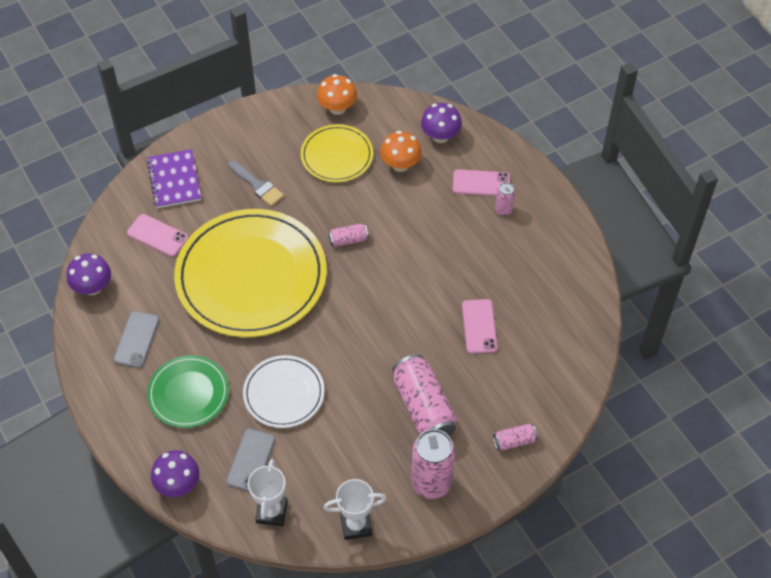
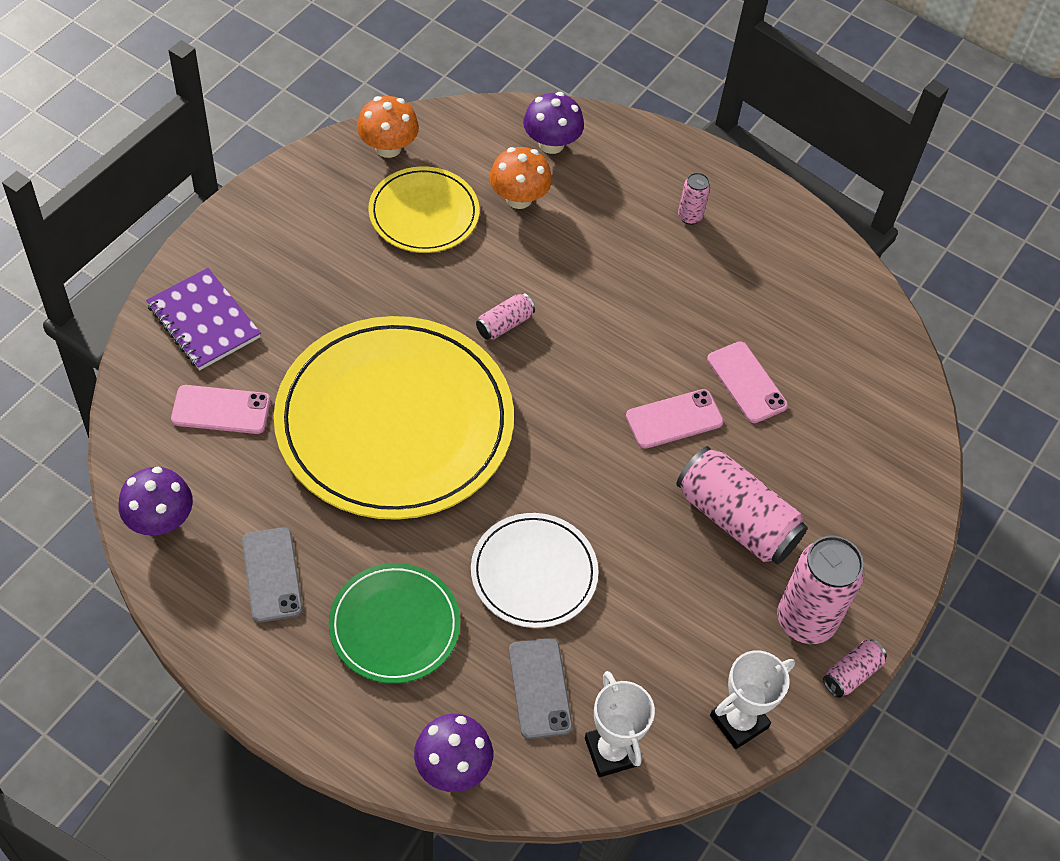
camera: 30 degrees left, 0 degrees up
grey brush [228,160,284,206] -> none
pink phone [453,169,510,196] -> pink phone moved to [626,389,724,449]
pink can [493,424,538,450] -> pink can moved to [823,639,887,698]

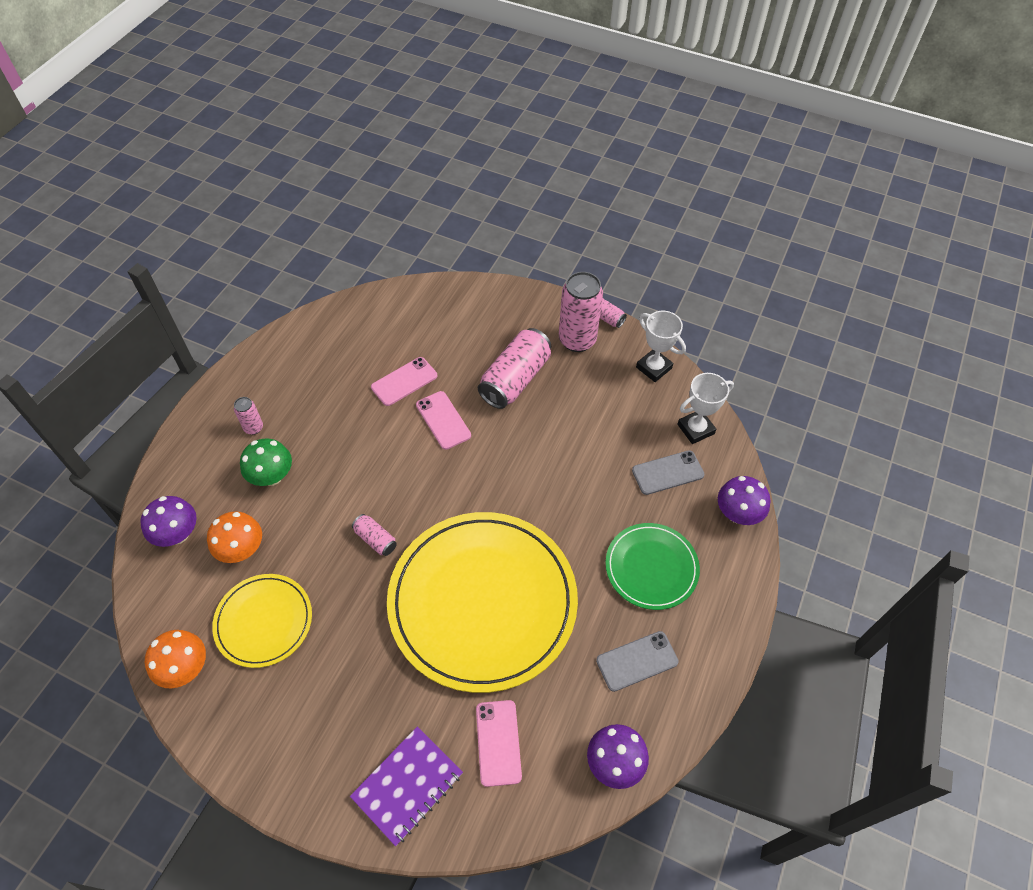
camera: 95 degrees left, 0 degrees up
white plate [471,513,599,628] -> none
none -> green mushroom [240,439,292,486]

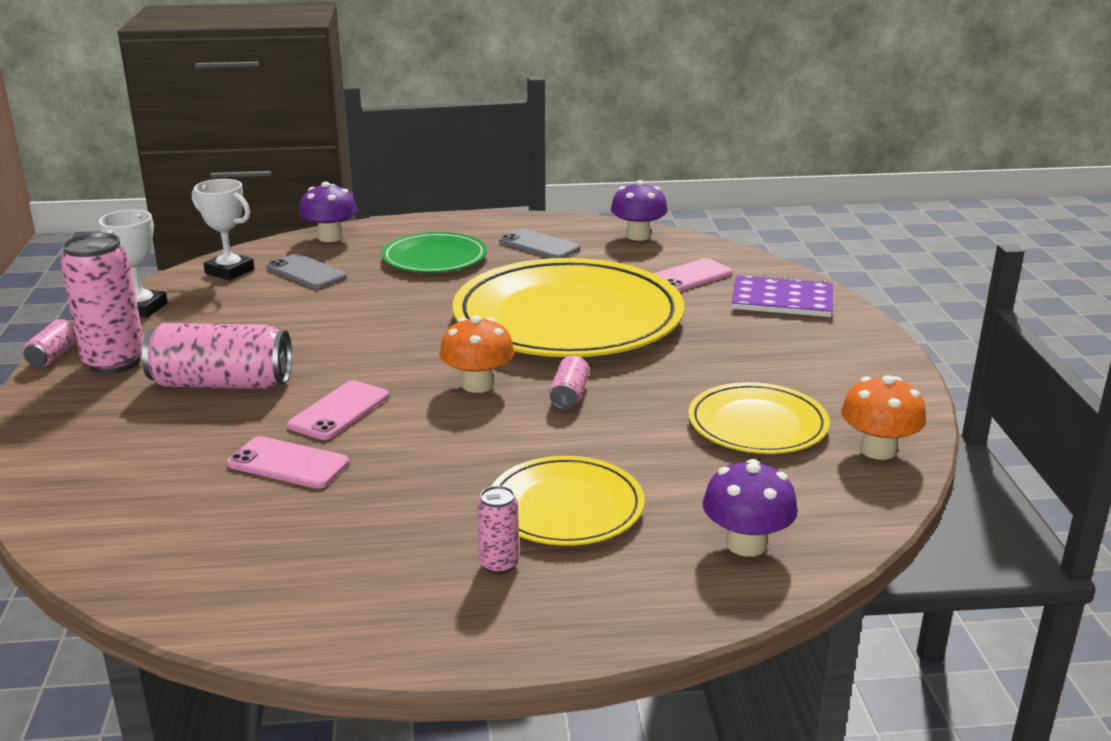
camera: 120 degrees left, 30 degrees down
orange mushroom [207,511,262,563] -> orange mushroom moved to [439,316,514,393]
green mushroom [240,439,292,486] -> yellow plate [492,456,645,546]

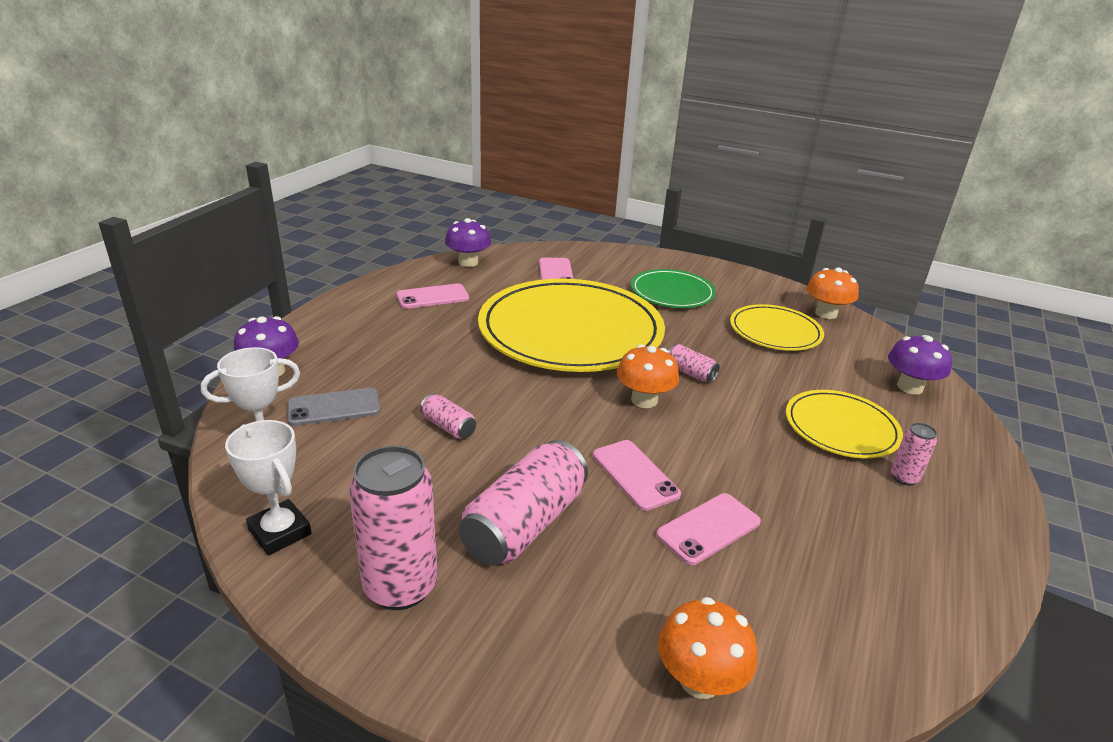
camera: 60 degrees left, 5 degrees up
pink can [23,318,76,367] -> pink can moved to [420,394,476,439]
green plate [382,232,487,273] -> green plate moved to [631,269,716,308]
grey phone [499,229,580,258] -> pink phone [396,283,469,309]
purple notebook [732,273,833,317] -> none
none -> orange mushroom [658,597,757,699]

